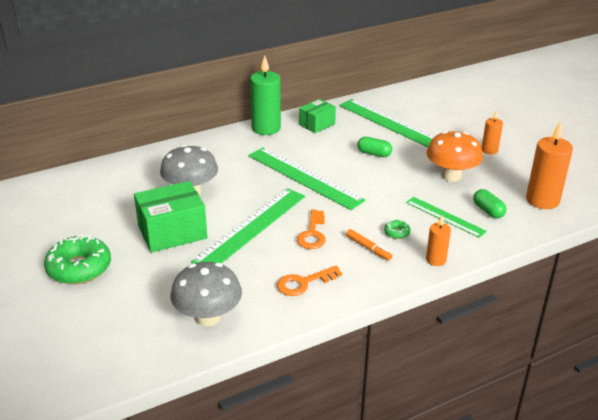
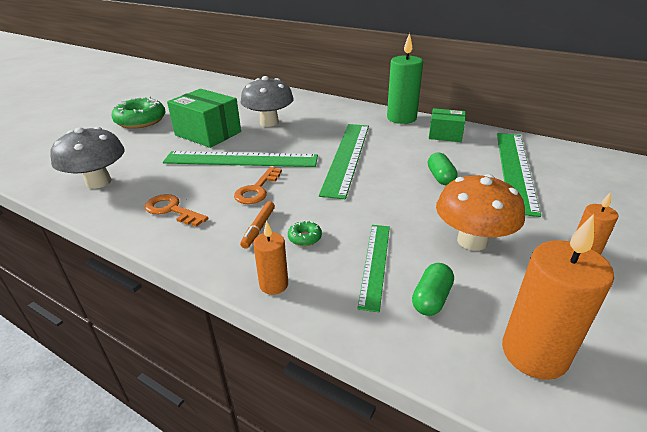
camera: 60 degrees right, 0 degrees up
orange key [297,210,326,249] -> orange key turned 45 degrees counterclockwise [234,167,282,204]

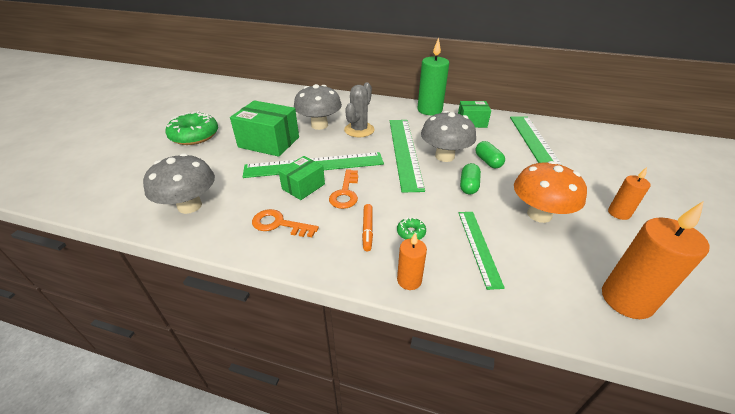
camera: 15 degrees left, 5 degrees up
green capsule [412,263,454,316] -> green capsule moved to [460,163,481,194]
none -> green box [278,156,325,200]
none -> grey cactus [344,83,375,137]
none -> grey mushroom [421,111,476,162]

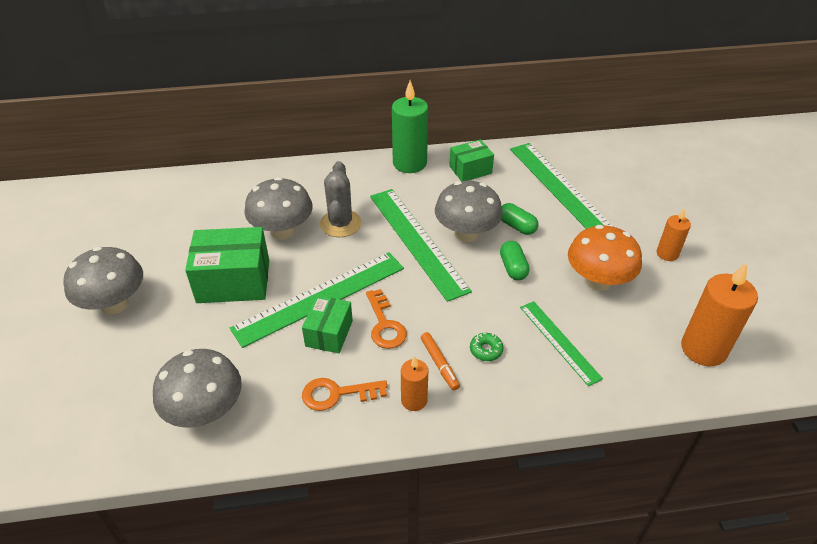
camera: 25 degrees left, 5 degrees up
green donut [165,111,218,145] -> grey mushroom [63,247,143,314]
orange candle [397,233,427,290] -> orange candle moved to [401,356,428,411]

